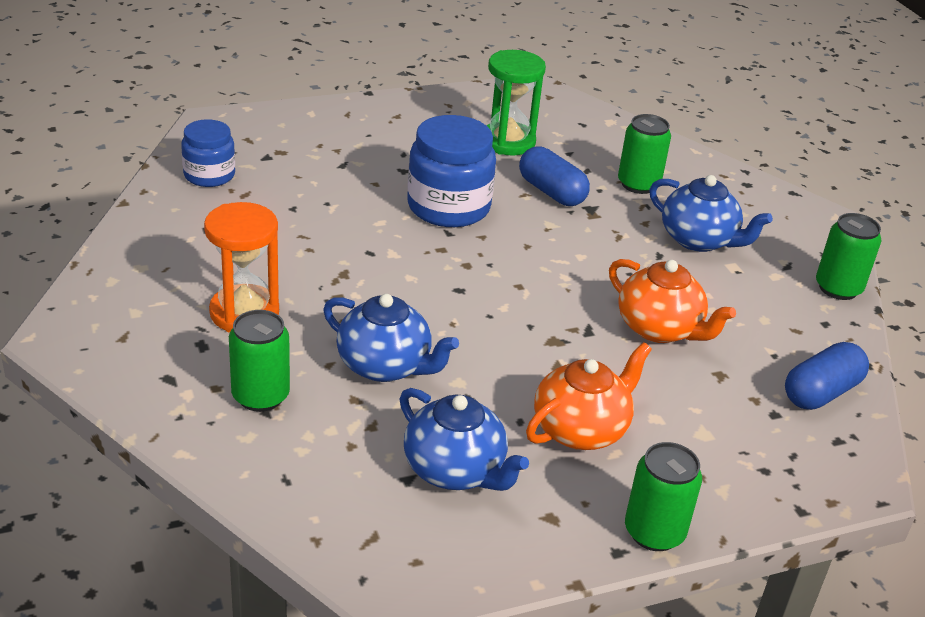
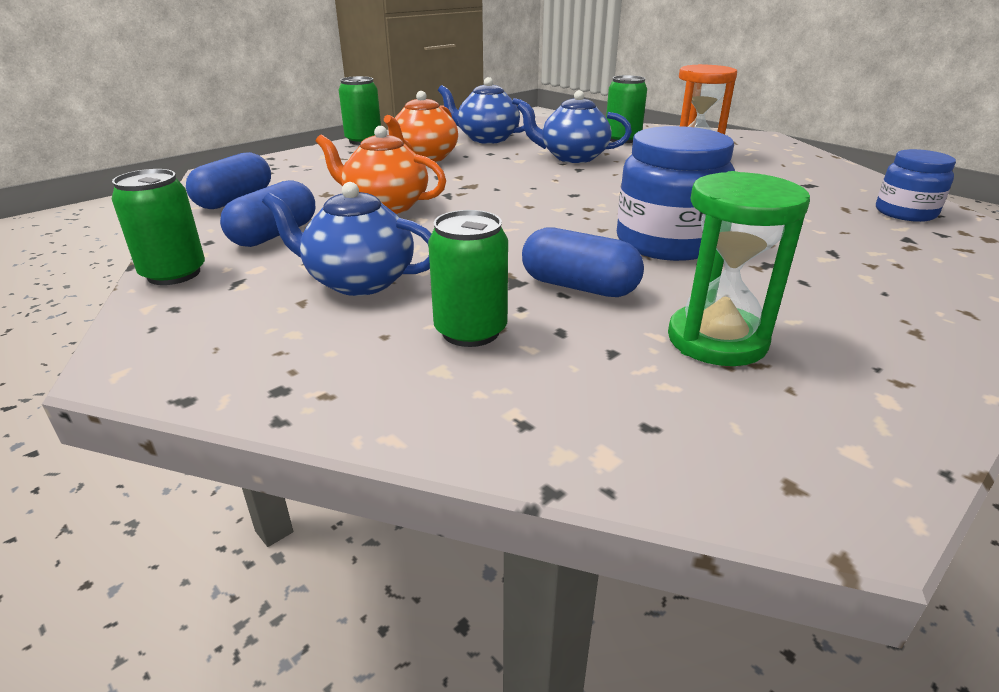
camera: 160 degrees right, 5 degrees down
none -> blue capsule [220,181,316,247]

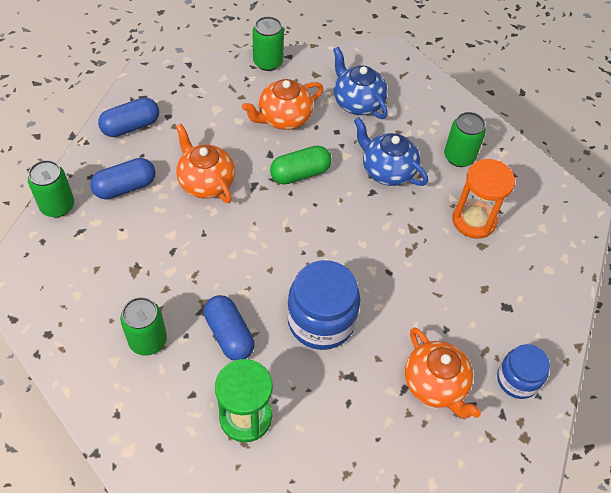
camera: 30 degrees right, 25 degrees up
blue teapot [262,182,431,296] -> none
none -> green capsule [270,145,332,185]
none -> orange teapot [405,327,481,418]

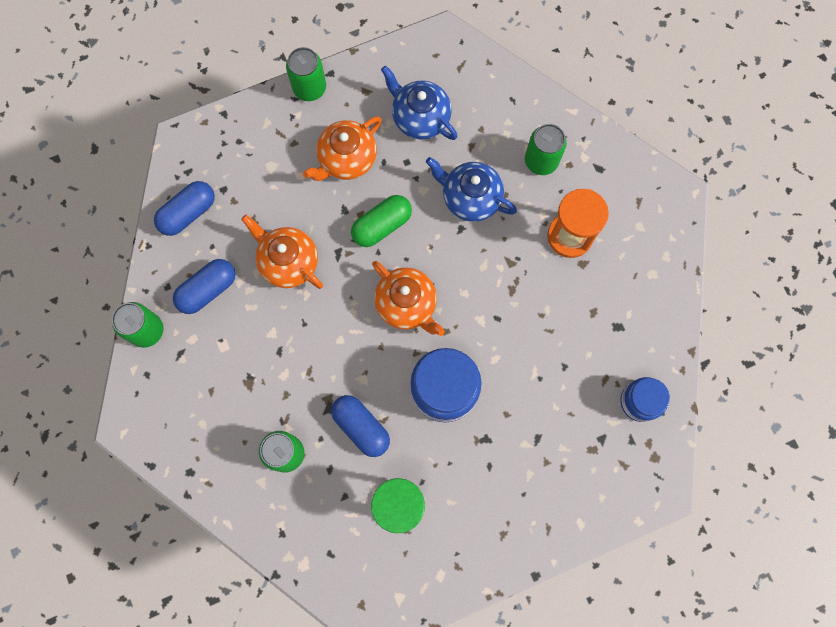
camera: 10 degrees left, 20 degrees up
orange teapot [405,327,481,418] -> orange teapot moved to [372,261,445,336]

